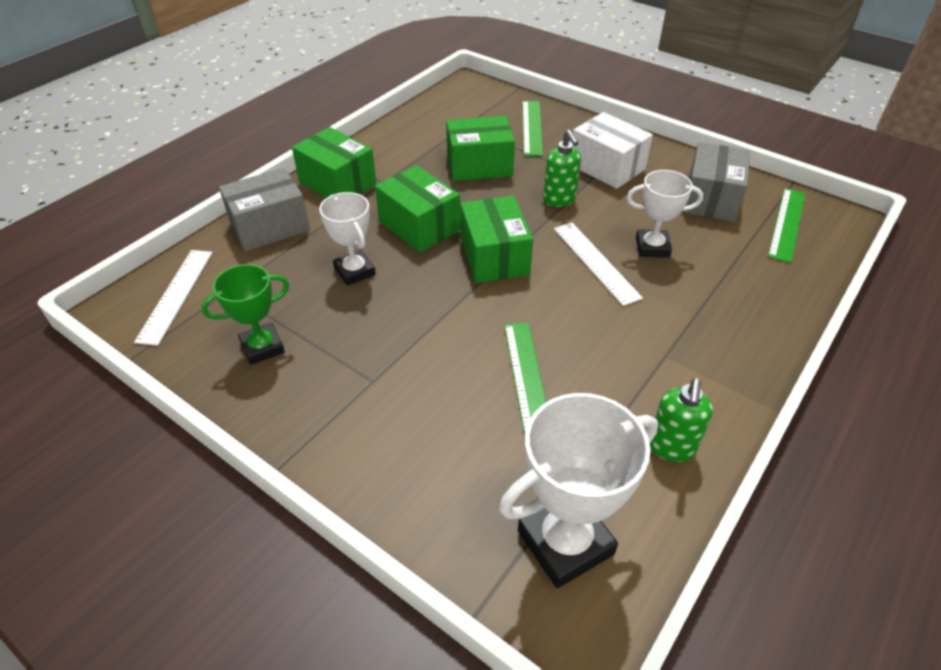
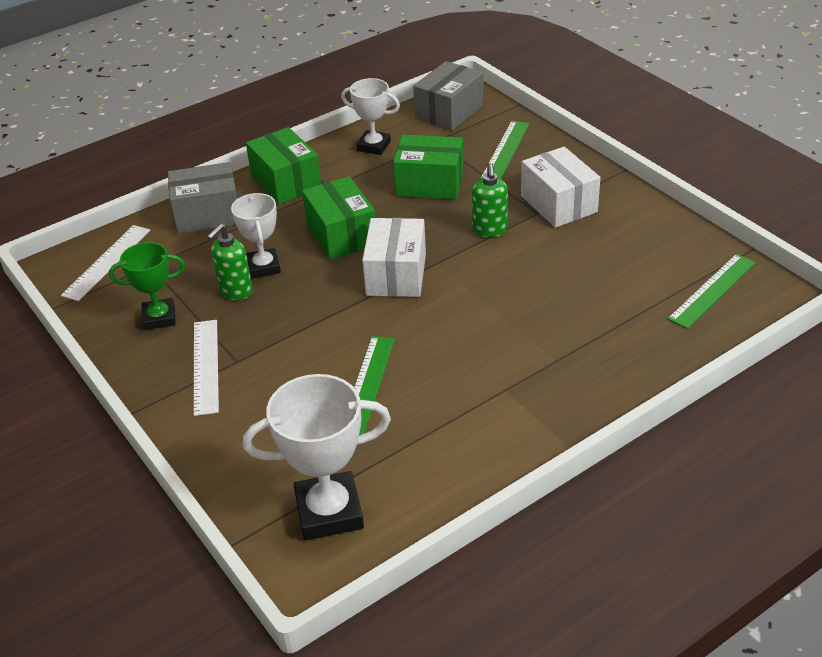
camera: 20 degrees right, 5 degrees down
green box [460,196,533,283] -> white box [362,218,426,297]
white ruler [554,223,643,306] -> white ruler moved to [194,320,219,416]
white trophy [627,170,703,258] -> white trophy moved to [341,78,400,155]
green soap dispenser [650,378,713,462] -> green soap dispenser moved to [207,224,253,300]
grey box [682,142,750,222] -> grey box moved to [413,61,483,131]

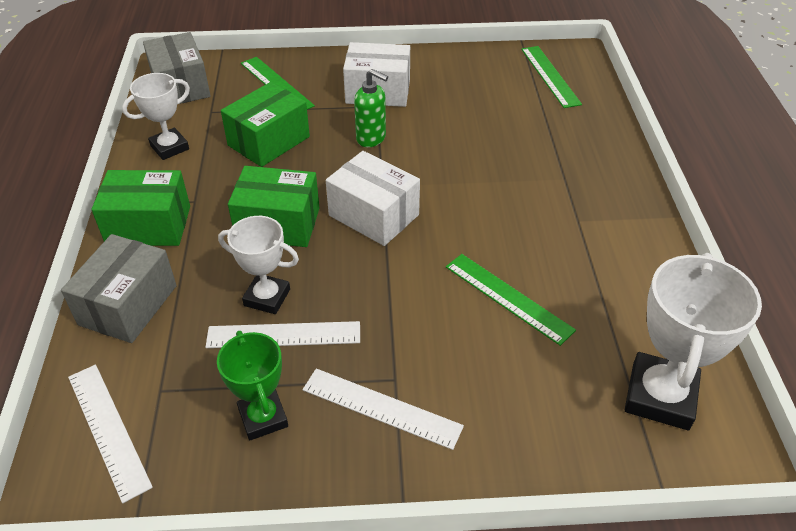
camera: 60 degrees left, 5 degrees up
green trophy [109,242,185,330] -> green trophy turned 45 degrees counterclockwise [217,331,288,440]
green soap dispenser [207,224,253,300] -> white ruler [205,321,360,348]

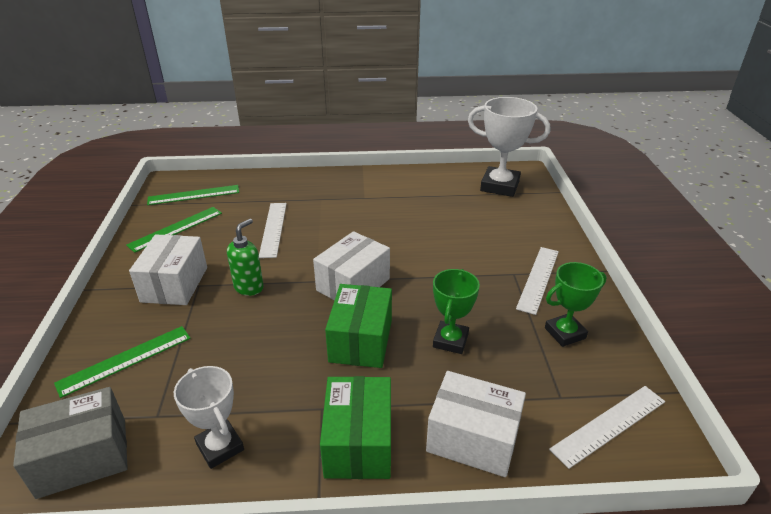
camera: 90 degrees left, 10 degrees down
grey box [61,234,177,343] -> white box [426,371,526,477]
white ruler [205,321,360,348] -> white ruler moved to [259,203,287,258]
white trophy [218,216,299,314] -> green trophy [433,269,480,354]
green box [221,82,310,167] -> none
green ruler [446,254,576,346] -> green ruler moved to [126,207,222,253]

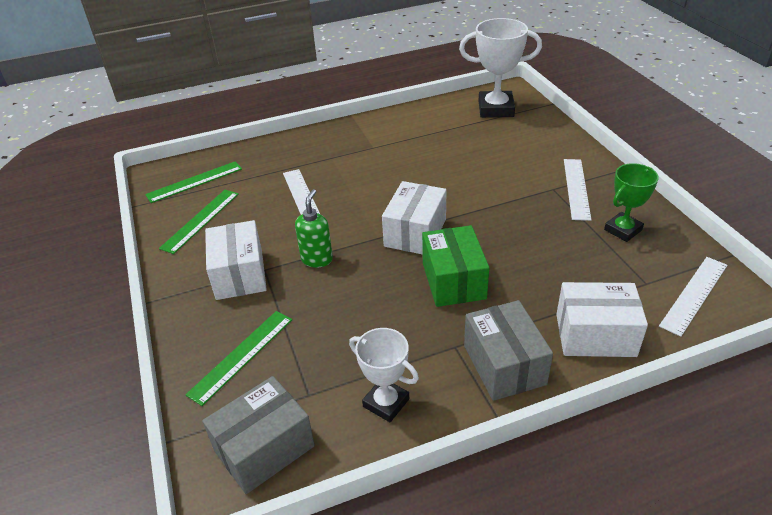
camera: 15 degrees left, 5 degrees up
green box [320,376,391,479] -> grey box [464,300,553,401]
green trophy [433,269,480,354] -> none

